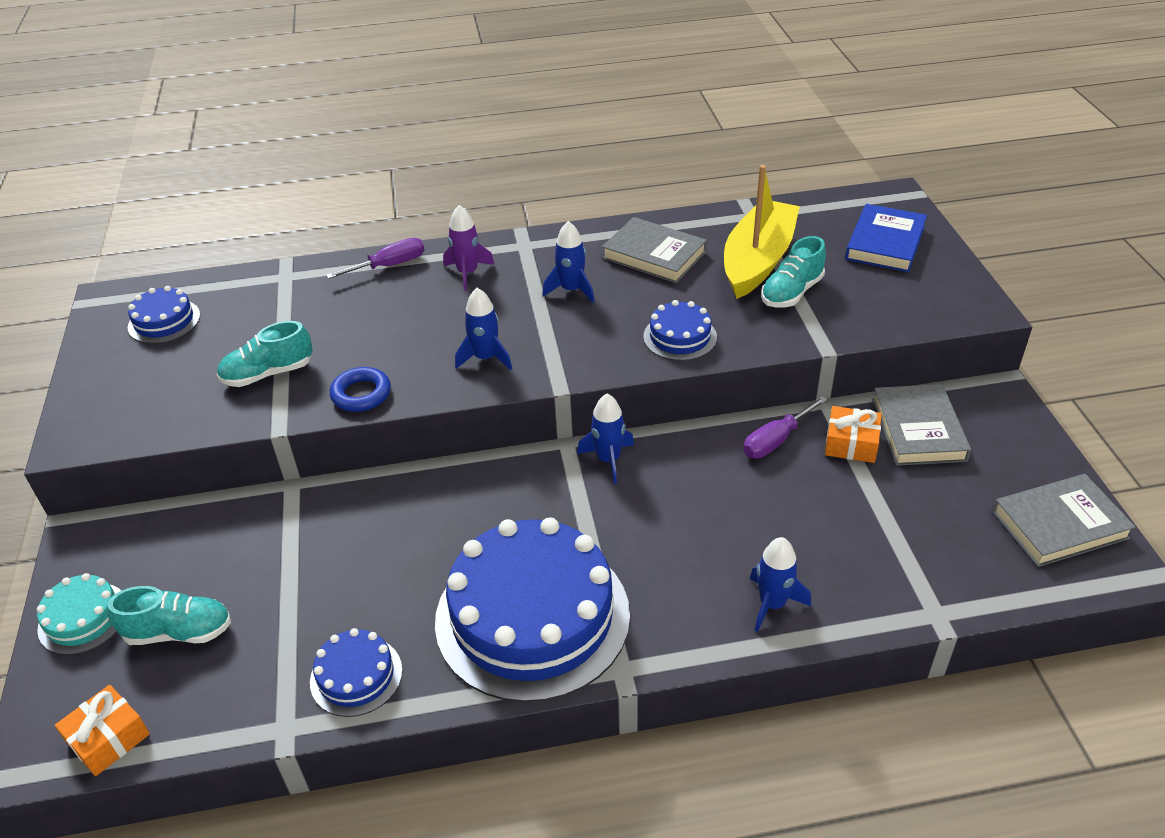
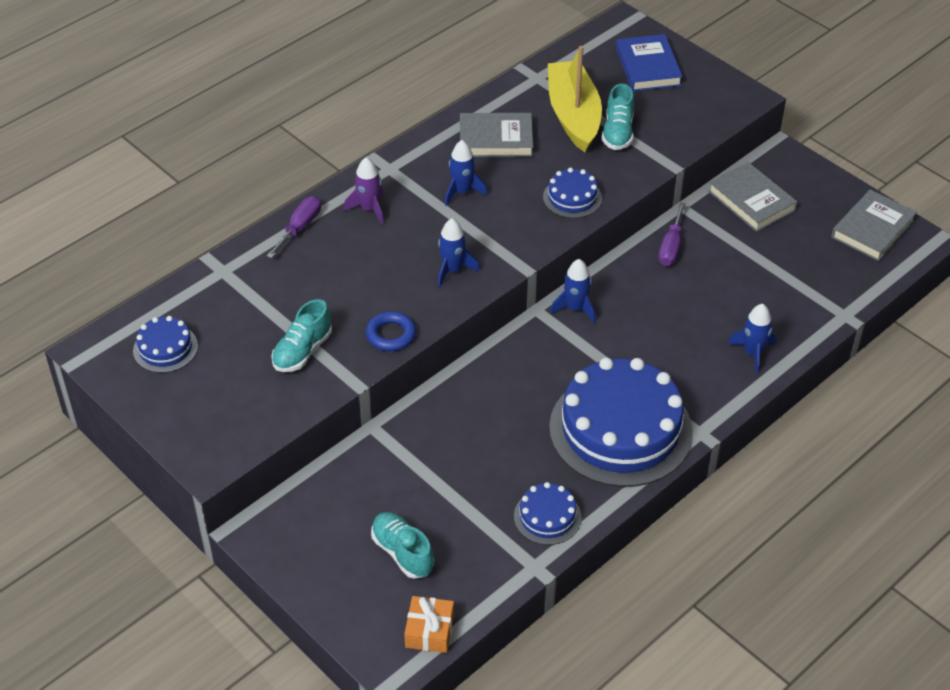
camera: 35 degrees left, 5 degrees up
turquoise cake [37,573,121,655] -> none
turquoise shoe [108,586,231,645] -> turquoise shoe turned 90 degrees counterclockwise [371,512,434,579]
orange gift [825,406,882,463] -> none

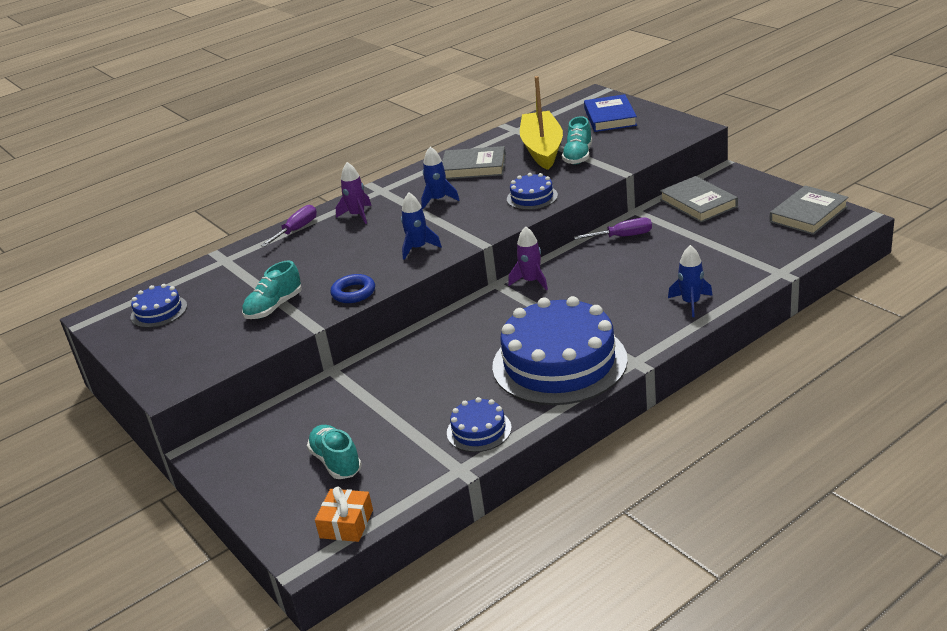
camera: 10 degrees right, 15 degrees down
blue rocket [550,259,595,323] -> purple rocket [508,226,548,290]
purple screwdriver [658,202,686,266] -> purple screwdriver turned 120 degrees counterclockwise [574,218,652,240]

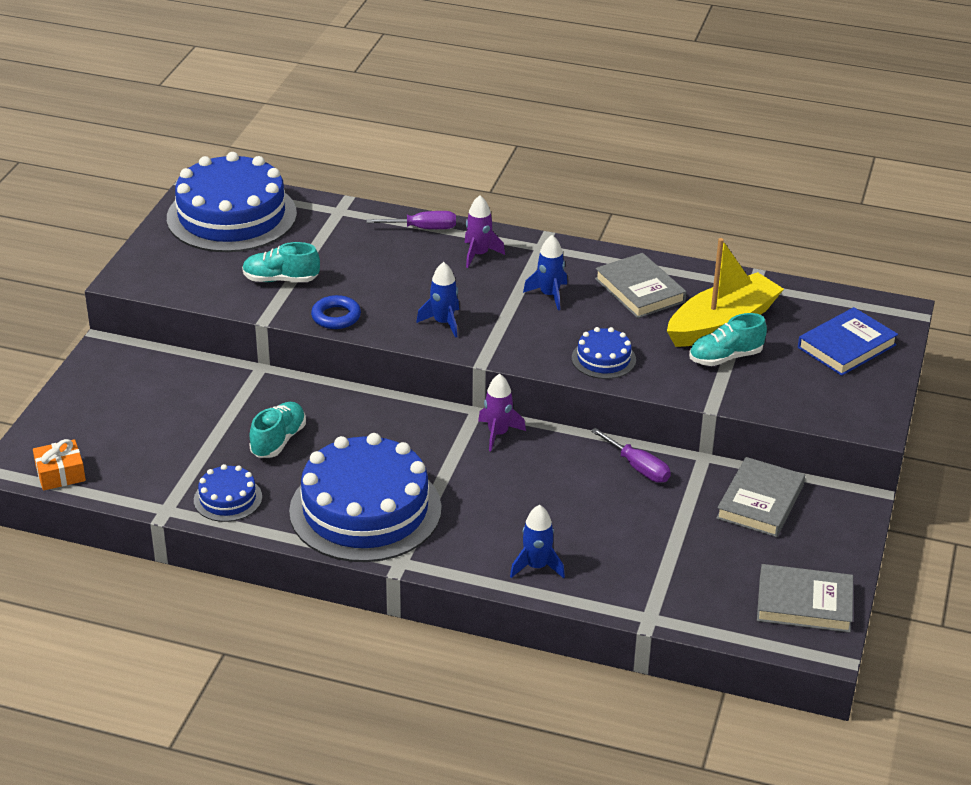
camera: 50 degrees right, 5 degrees up
blue cake [130,284,187,328] -> blue cake [167,152,297,252], size x2.21
turquoise shoe [307,425,362,479] -> turquoise shoe moved to [249,402,306,458]

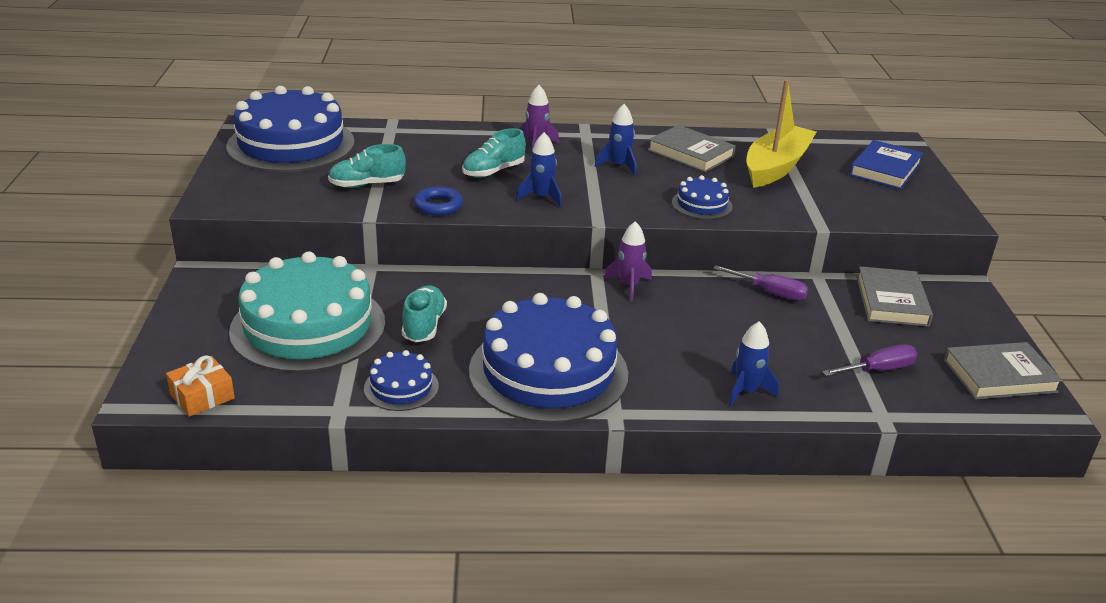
camera: 20 degrees left, 5 degrees down
purple screwdriver [367,211,456,229] -> purple screwdriver moved to [822,344,917,376]
turquoise shoe [689,313,767,366] -> turquoise shoe moved to [462,128,526,178]
none -> turquoise cake [229,252,385,373]

